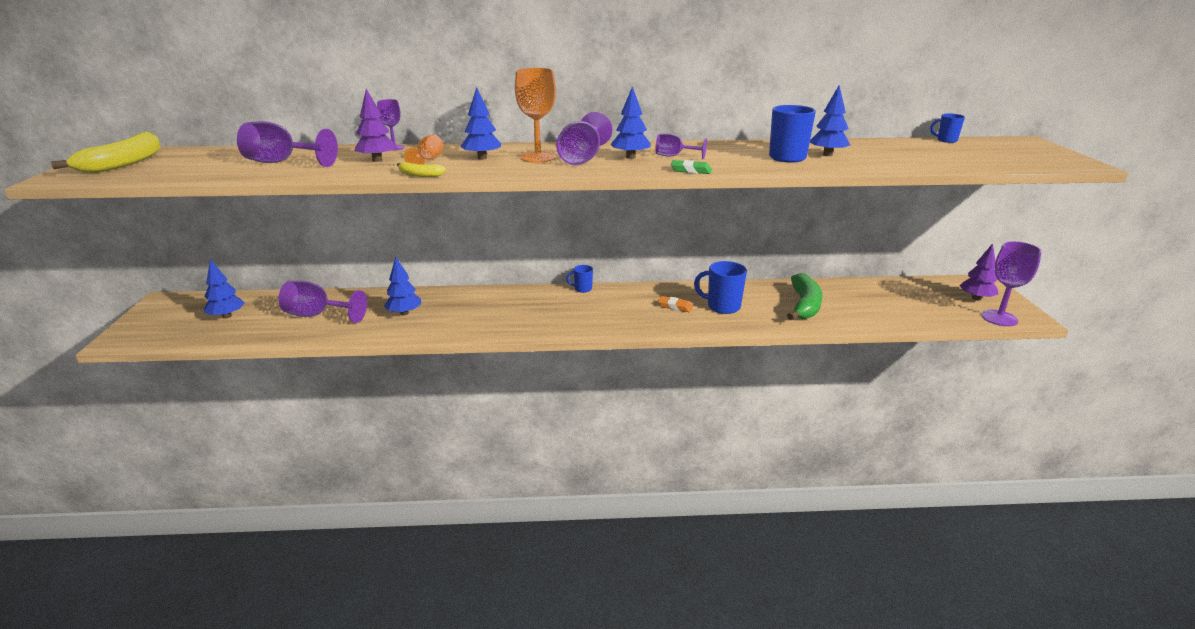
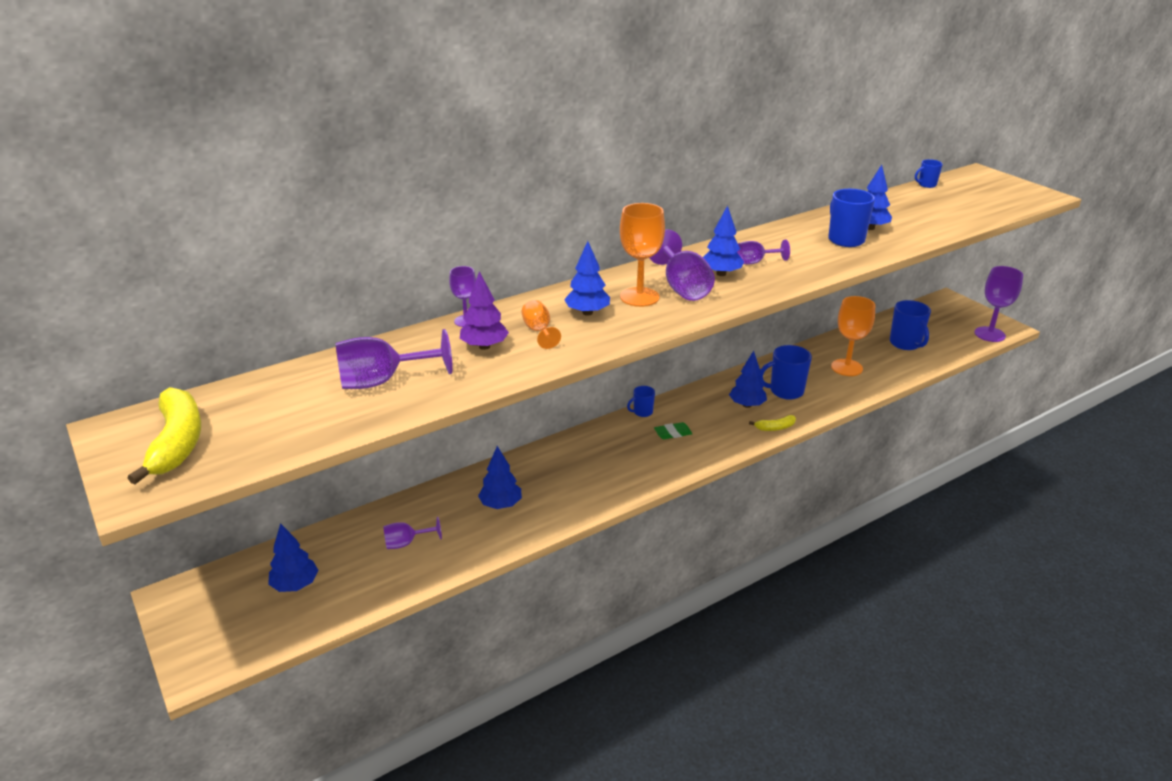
camera: 30 degrees left, 5 degrees up
purple goblet [278,281,367,323] -> purple goblet [383,517,442,549], size x0.57
yellow banana [397,162,446,177] -> yellow banana moved to [749,415,796,431]
orange eraser [658,296,693,312] -> blue tree [729,351,767,408]
green eraser [671,160,712,174] -> green eraser moved to [654,422,692,439]
green banana [787,273,822,320] -> orange goblet [831,296,875,376]
purple tree [959,243,999,301] -> none
none -> blue mug [890,300,931,350]

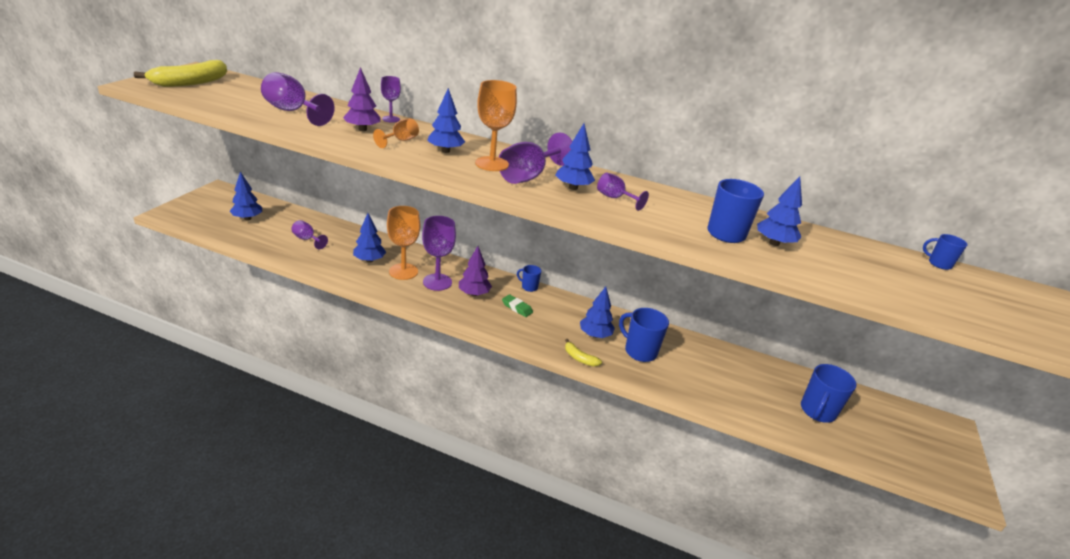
camera: 50 degrees right, 0 degrees up
orange goblet [831,296,875,376] -> orange goblet moved to [387,206,420,280]
purple goblet [974,266,1023,342] -> purple goblet moved to [422,216,456,291]
none -> purple tree [459,246,492,296]

